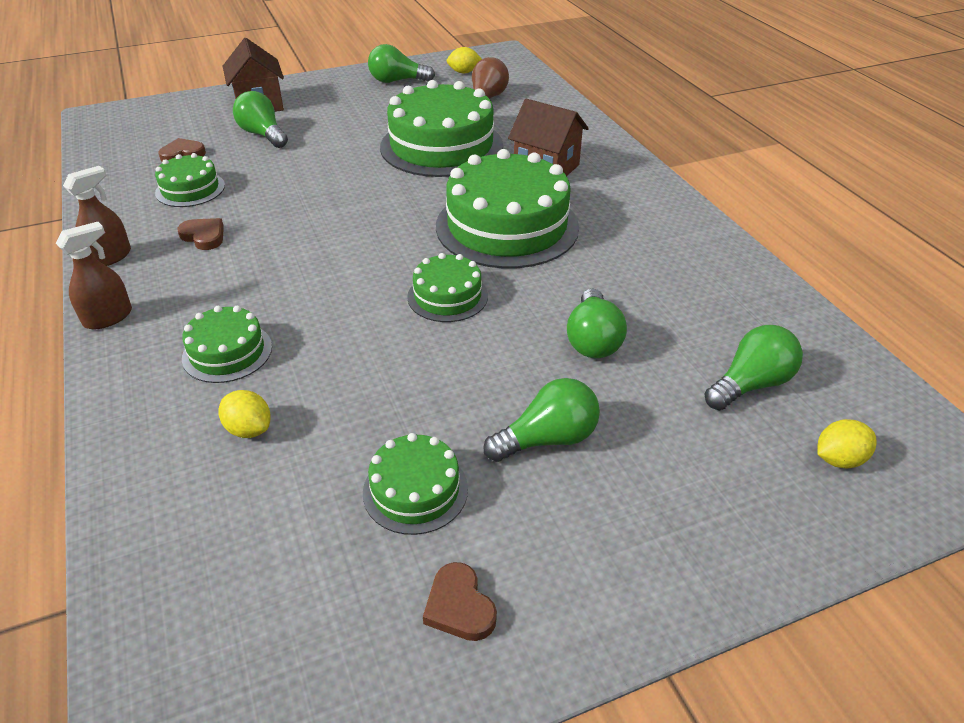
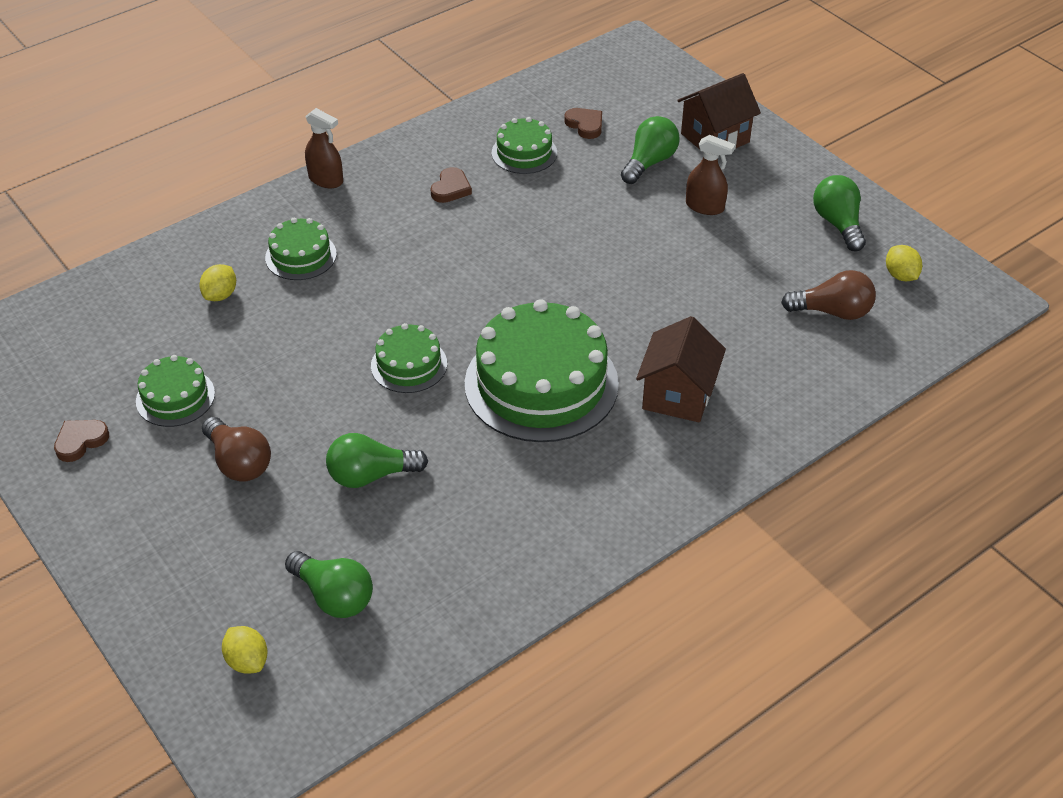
camera: 75 degrees right, 5 degrees up
brown spray bottle [63,166,131,266] -> brown spray bottle moved to [686,135,735,215]
green cake [380,80,503,177] -> none
green light bulb [483,378,600,462] -> brown light bulb [202,417,271,482]

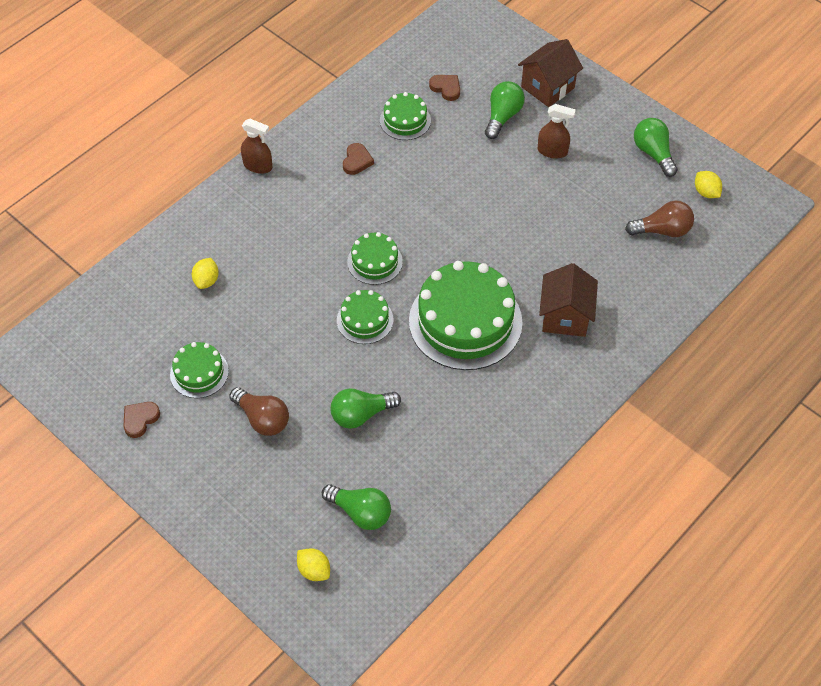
camera: 10 degrees left, 10 degrees up
green cake [265,218,337,280] -> green cake moved to [347,232,403,285]

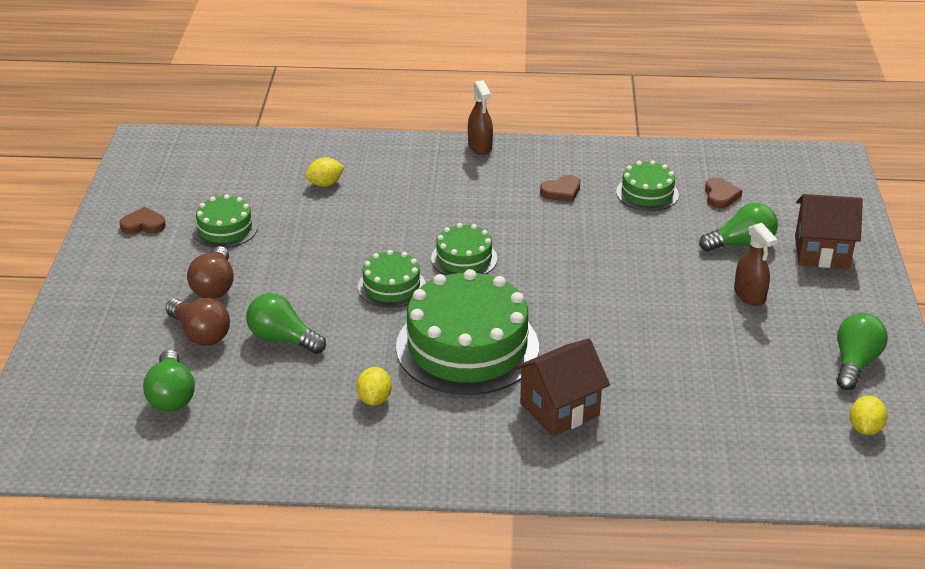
camera: 50 degrees right, 20 degrees down
yellow lemon [297,548,330,581] -> yellow lemon moved to [356,367,392,406]
brown light bulb [625,201,694,237] -> brown light bulb moved to [165,298,230,346]

